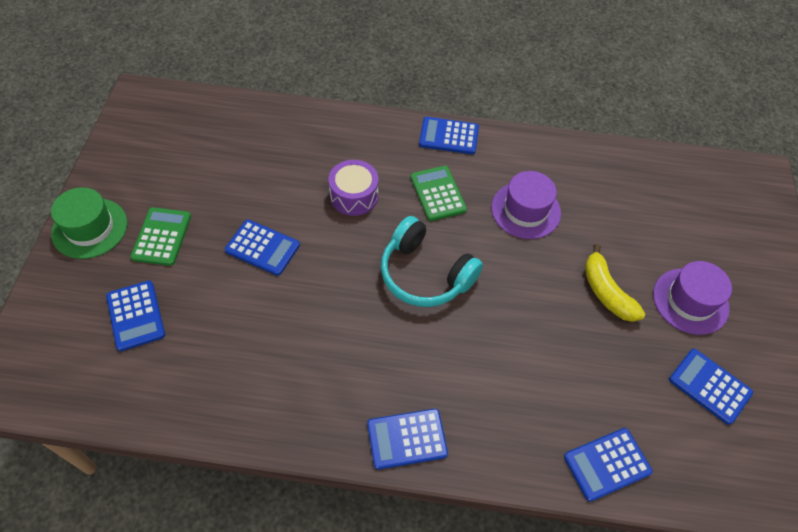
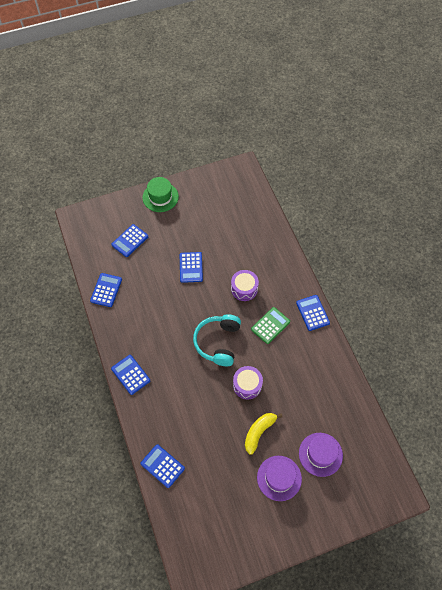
camera: 65 degrees right, 5 degrees up
green calculator [130,207,191,266] -> none
purple hat [491,171,561,239] -> purple hat moved to [299,433,343,477]
blue calculator [669,349,753,425] -> blue calculator moved to [90,273,122,307]
none -> purple drum [233,366,263,399]

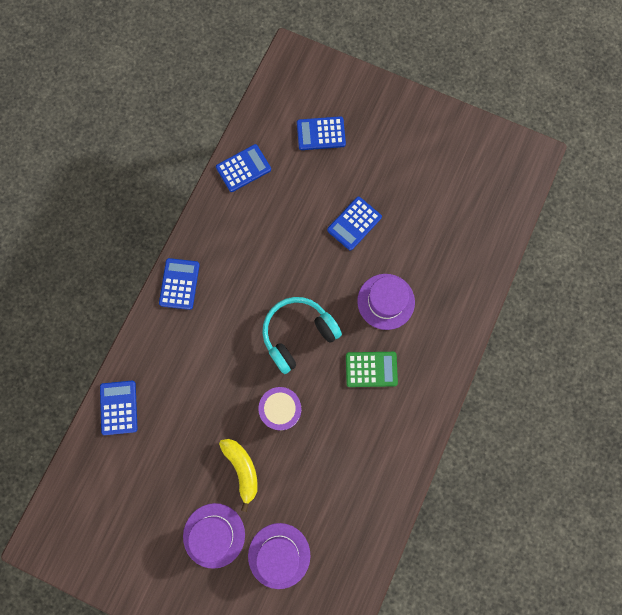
camera: 45 degrees right, 15 degrees up
green hat [142,177,179,212] -> none
purple drum [231,270,259,301] -> purple hat [357,274,415,330]
yellow banana [245,413,283,455] -> yellow banana turned 75 degrees clockwise [219,439,258,512]
blue calculator [296,295,330,331] -> none

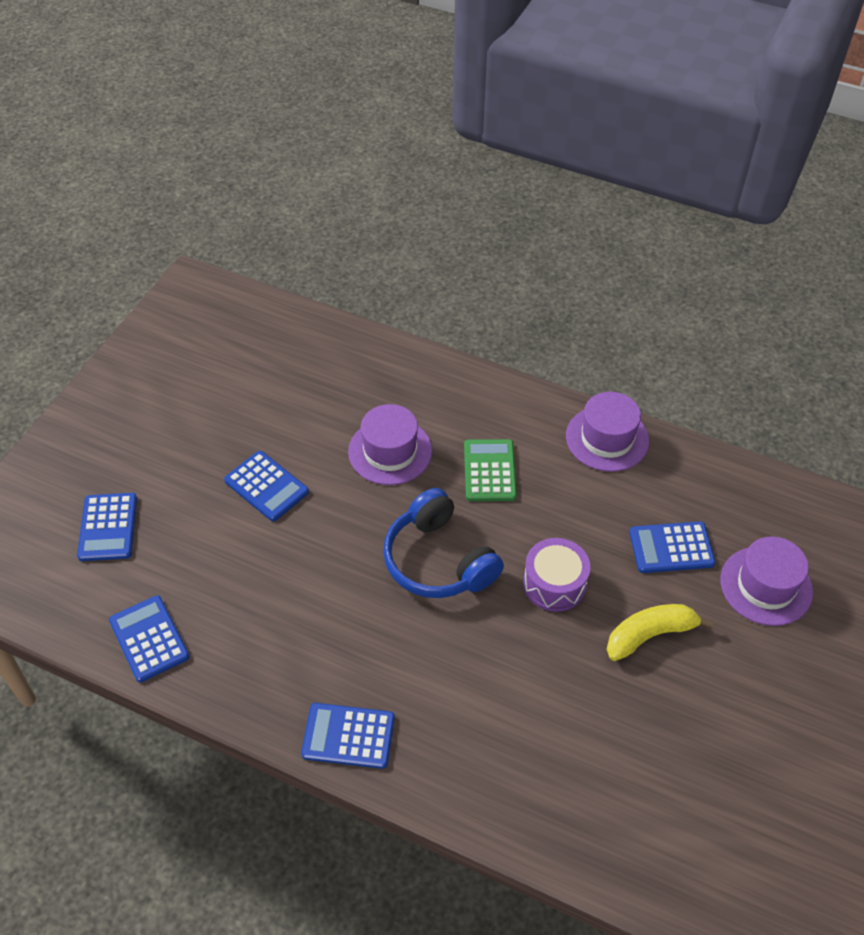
camera: 90 degrees left, 25 degrees down
blue calculator [100,381,138,435] -> blue calculator moved to [629,521,716,573]
purple hat [183,503,245,569] -> purple hat moved to [566,392,649,472]
turquoise headphones [262,297,342,374] -> blue headphones [383,488,504,598]

